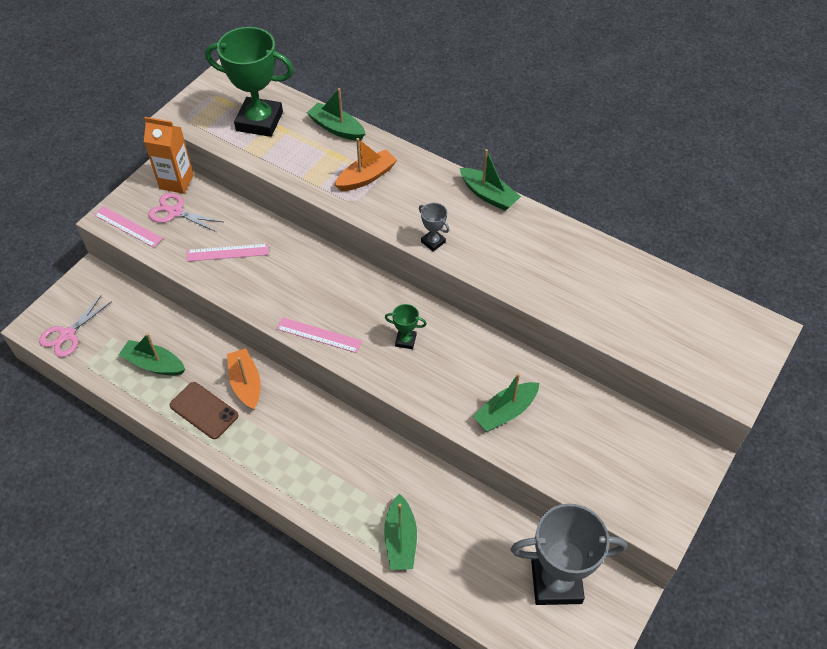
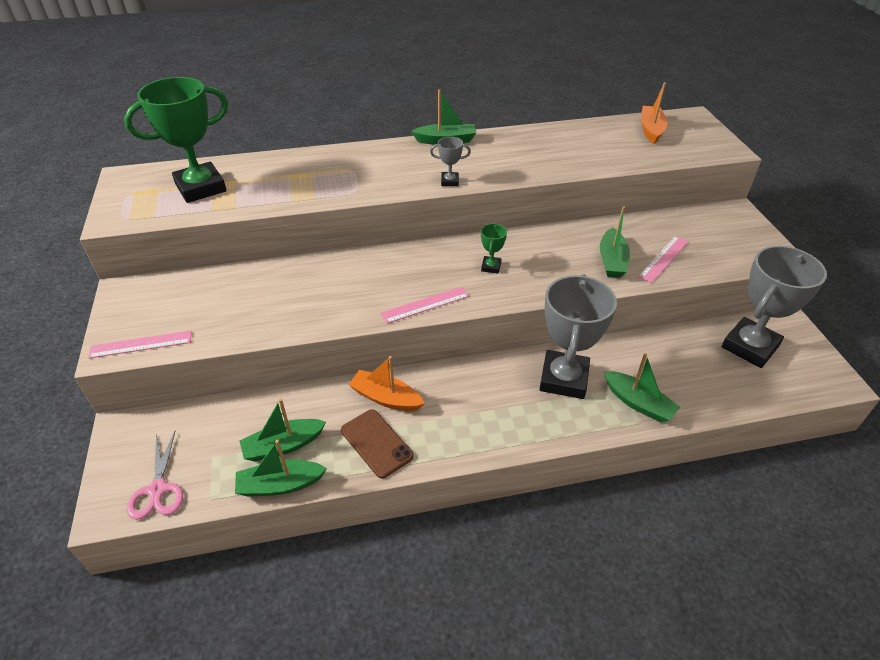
camera: 45 degrees left, 10 degrees down
orange carton [144,117,194,194] -> none
pink scissors [148,193,223,232] -> none
brown phone [170,382,238,439] -> brown phone turned 60 degrees clockwise [341,409,414,479]
pink ruler [186,244,269,261] -> pink ruler moved to [638,236,689,283]
green boat [307,88,365,140] -> green boat moved to [235,440,327,497]
orange boat [335,138,397,191] -> orange boat moved to [641,82,668,144]
green trophy [385,304,427,349] -> green trophy turned 45 degrees counterclockwise [481,224,507,274]
none -> grey trophy [539,274,617,399]

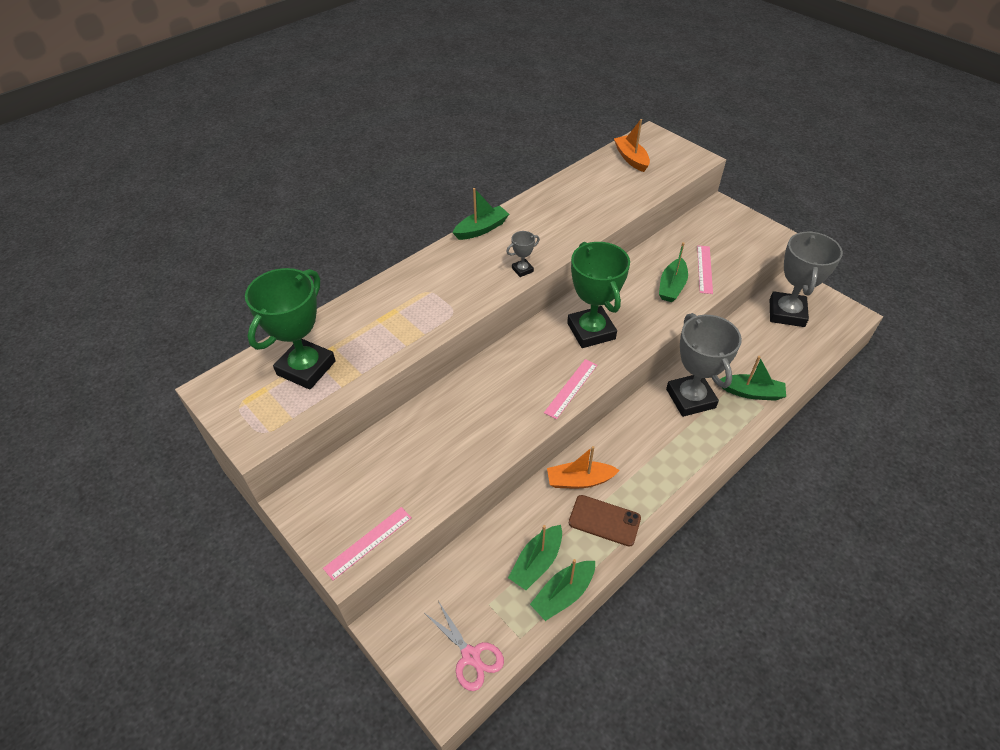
camera: 30 degrees left, 5 degrees up
green trophy [481,224,507,274] -> green trophy [567,242,630,348], size x2.32
green boat [600,207,630,278] -> green boat turned 45 degrees clockwise [659,242,688,302]

